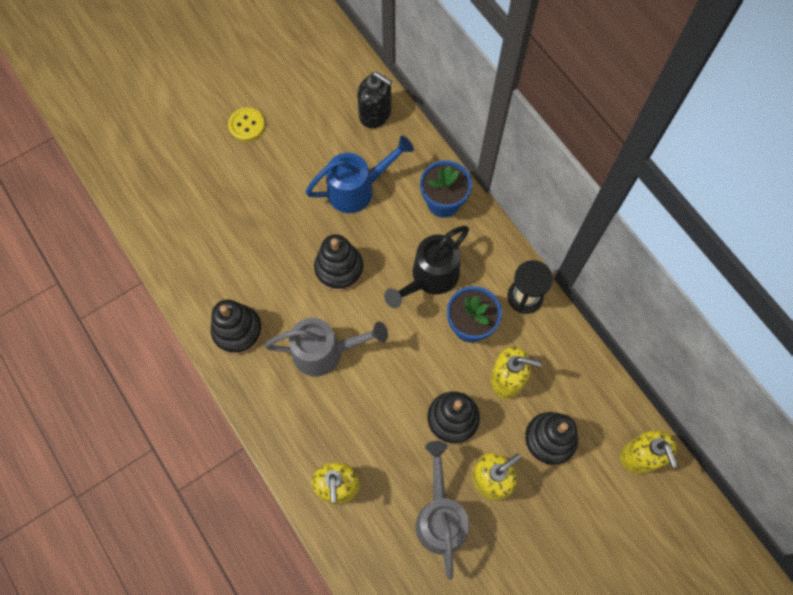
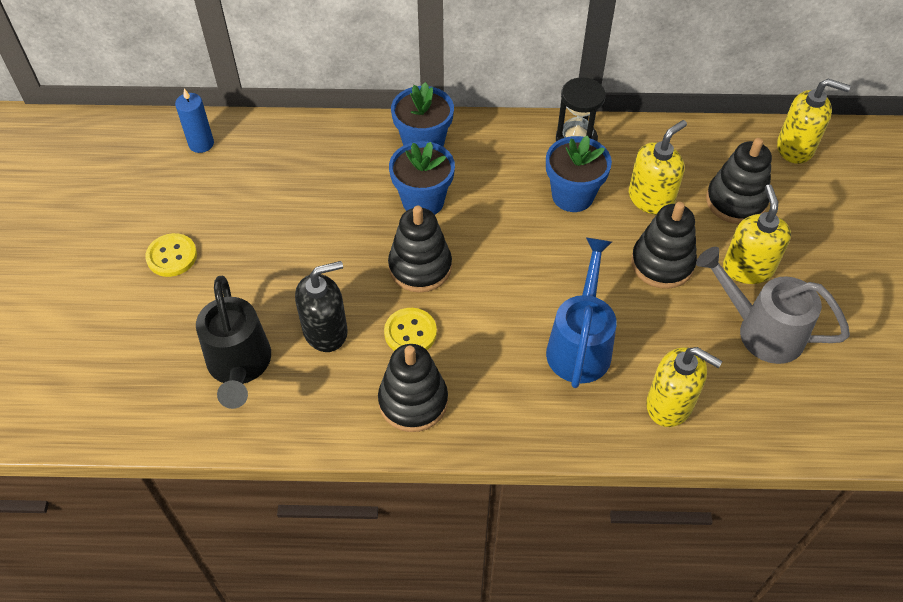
camera: 55 degrees left, 15 degrees down
grey watering can [264,318,388,376] -> none
blue watering can [306,136,414,213] -> blue watering can moved to [546,237,616,388]
black soap dispenser [357,72,392,128] -> black soap dispenser moved to [295,261,348,352]
black watering can [384,226,469,308] -> black watering can moved to [196,276,271,409]
none -> blue candle [175,88,214,153]
none -> yellow button [384,308,437,351]
none -> blue flower pot [389,141,455,215]

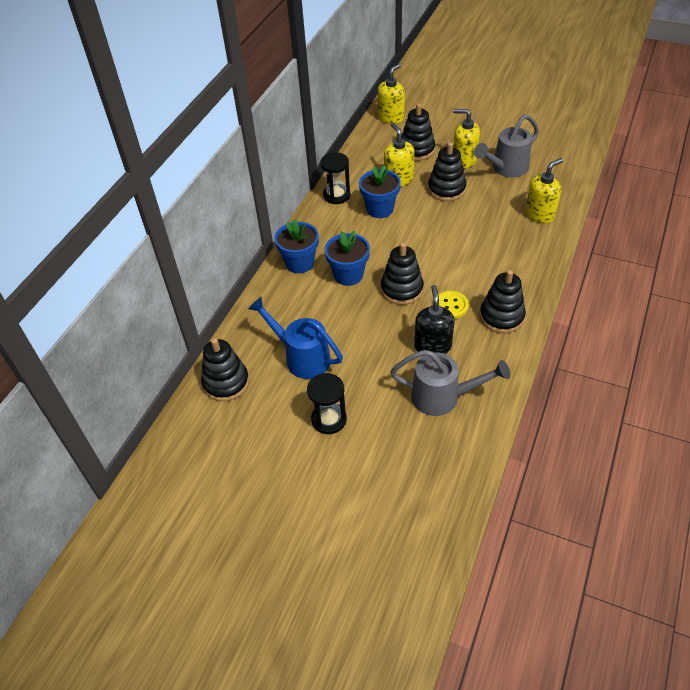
camera: 65 degrees left, 5 degrees down
yellow button [145,233,197,277] -> black hourglass [307,373,347,434]
blue candle [175,88,214,153] -> black stacking toy [201,338,249,402]
black watering can [196,276,271,409] -> grey watering can [391,350,510,416]
blue watering can [546,237,616,388] -> blue watering can moved to [248,297,343,379]

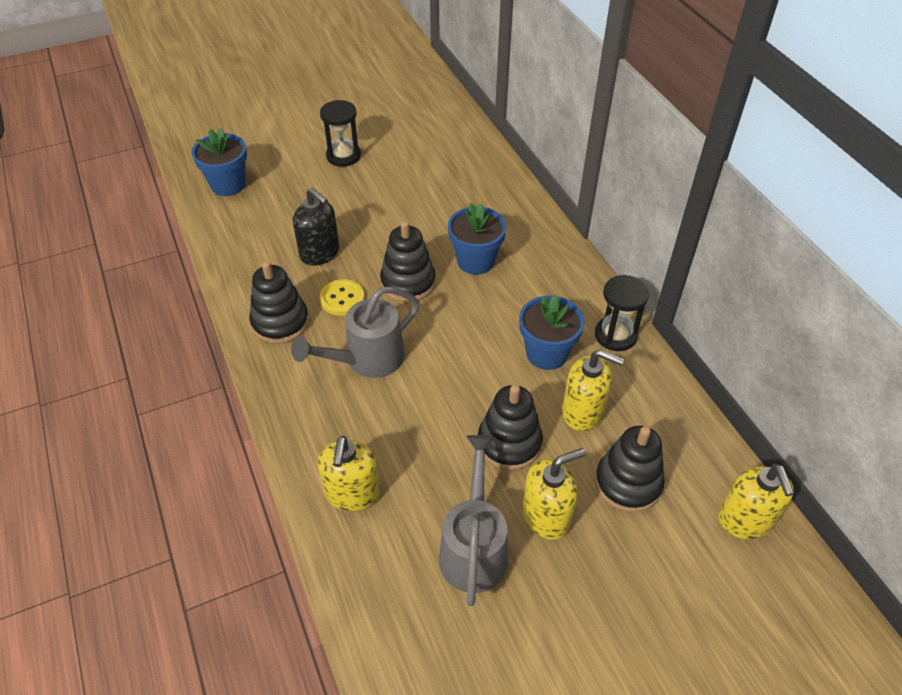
camera: 130 degrees right, 0 degrees up
black stacking toy [201,338,249,402] -> none
blue watering can [248,297,343,379] -> none
blue flower pot [274,219,319,273] -> blue flower pot moved to [192,128,247,196]
grey watering can [391,350,510,416] -> grey watering can moved to [291,287,420,378]

